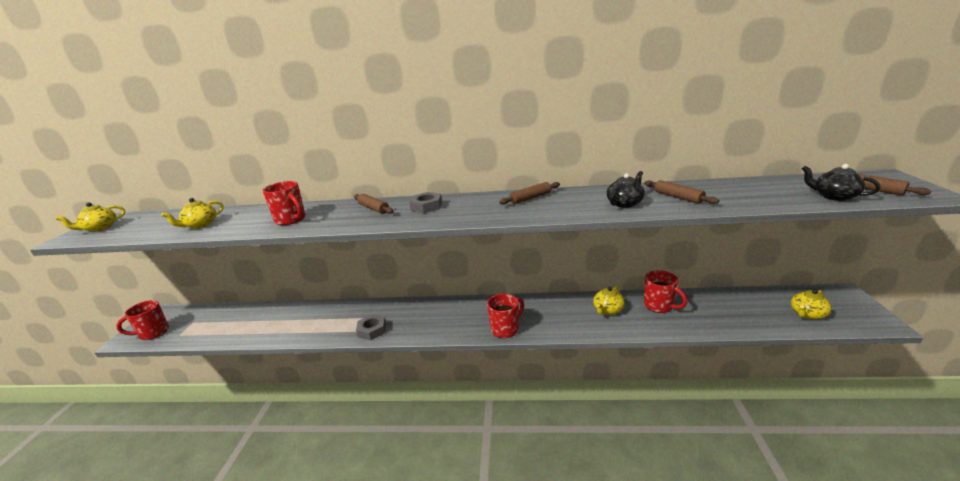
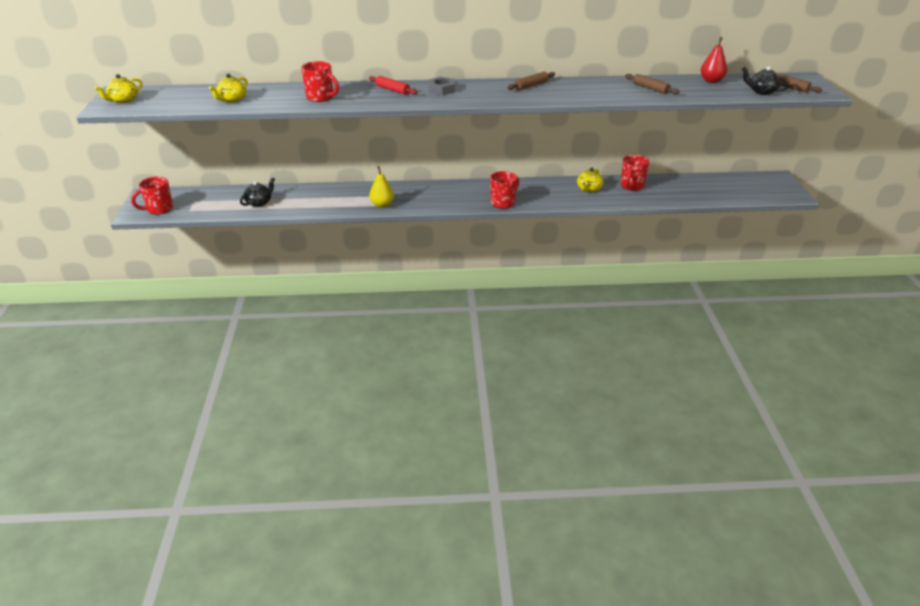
camera: 10 degrees left, 10 degrees up
brown rolling pin [354,194,394,214] -> red rolling pin [369,76,417,95]
grey nut [356,314,386,340] -> yellow pear [369,166,394,208]
black teapot [607,171,645,208] -> black teapot moved to [240,177,275,207]
red mug [644,270,687,313] -> red mug turned 75 degrees clockwise [621,155,649,191]
yellow teapot [791,289,832,319] -> none
none -> red pear [701,37,727,83]

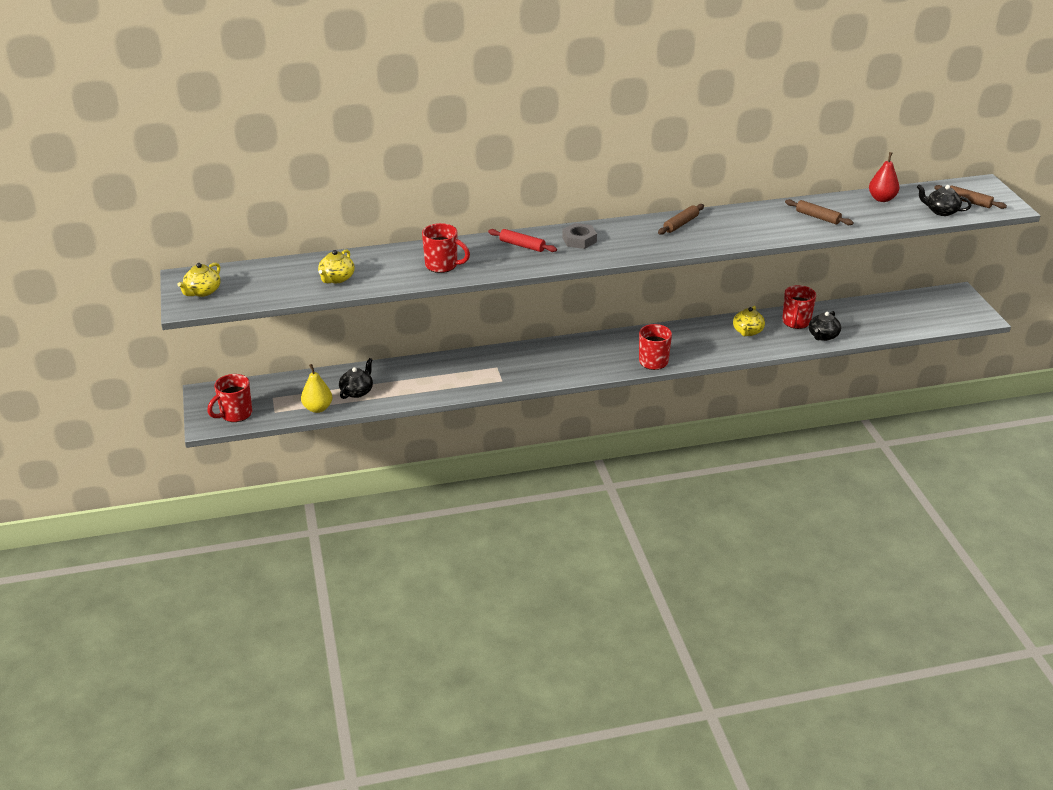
camera: 10 degrees left, 0 degrees up
yellow pear [369,166,394,208] -> yellow pear moved to [301,364,332,413]
none -> black teapot [809,311,841,341]

